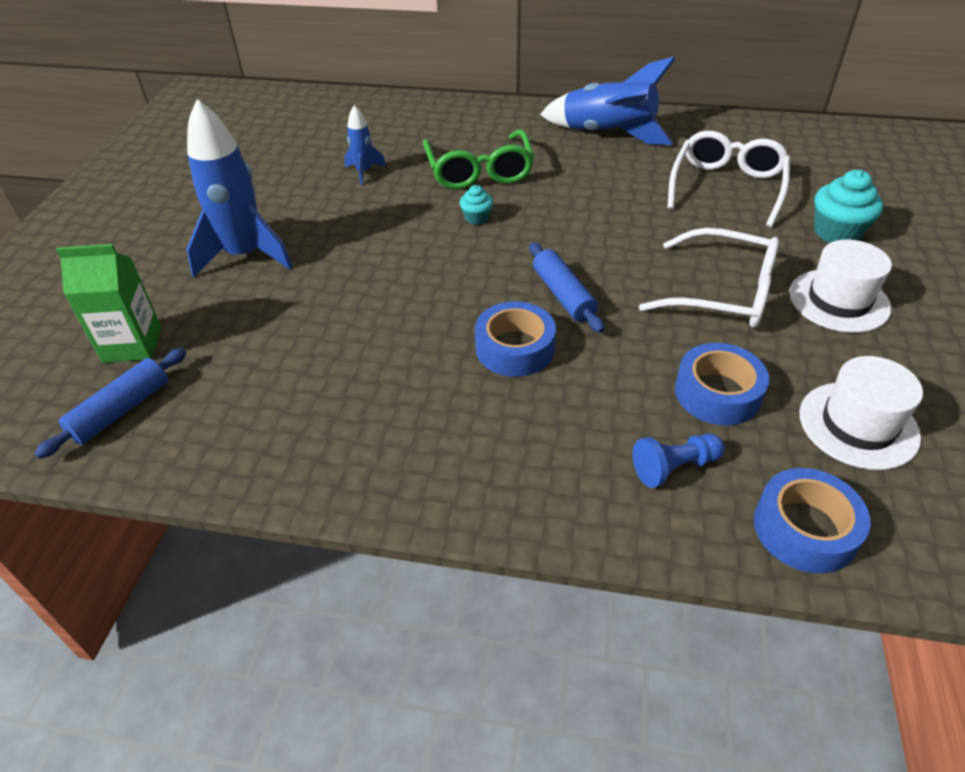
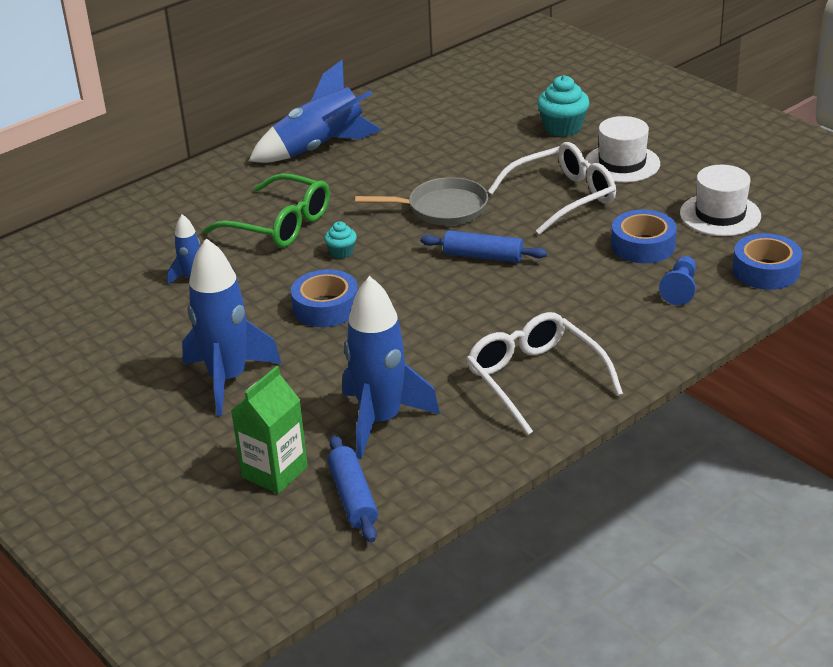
camera: 50 degrees left, 10 degrees down
blue tape [475,302,556,377] -> blue tape moved to [291,269,358,327]
white glasses [667,131,790,228] -> white glasses moved to [466,312,623,435]
none -> blue rocket [343,276,440,459]
none -> grey pan [355,177,488,225]

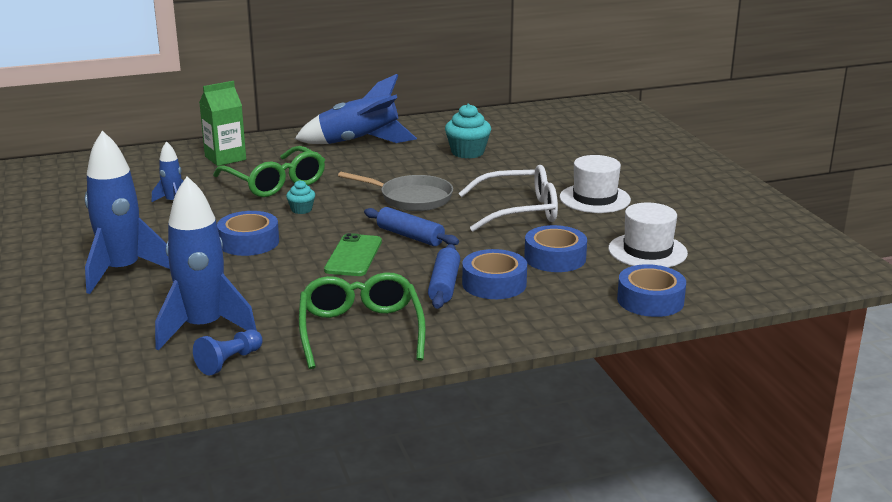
camera: 20 degrees right, 10 degrees down
green carton [231,366,308,494] -> green carton moved to [199,81,246,166]
blue rolling pin [327,435,378,542] -> blue rolling pin moved to [428,244,460,309]
white glasses [466,312,623,435] -> green glasses [299,272,426,369]
turquoise cupcake [537,75,590,137] -> turquoise cupcake moved to [445,104,491,158]
blue pawn [659,256,696,305] -> blue pawn moved to [193,329,263,376]
none -> green phone [324,233,382,276]
none -> blue tape [462,249,527,299]

